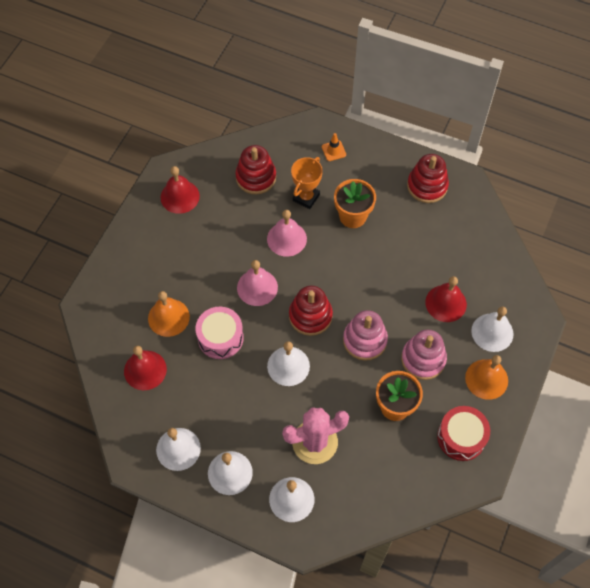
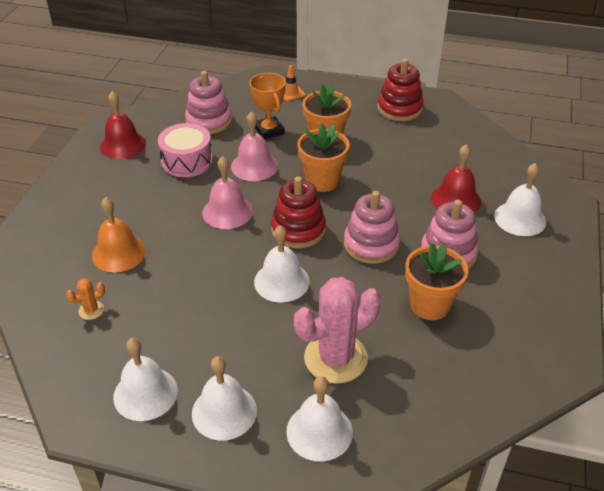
camera: 10 degrees left, 20 degrees down
red bell [124,346,167,390] -> orange cactus [66,278,105,320]
pink drum [196,307,244,359] -> pink drum moved to [158,123,213,177]
red stacking toy [235,145,276,194] -> pink stacking toy [185,71,232,134]
orange trophy [291,157,323,209] -> orange trophy turned 45 degrees counterclockwise [250,73,286,140]
red drum [437,406,490,461] -> none
orange bell [465,355,508,400] -> none
none -> orange flower pot [298,124,350,192]

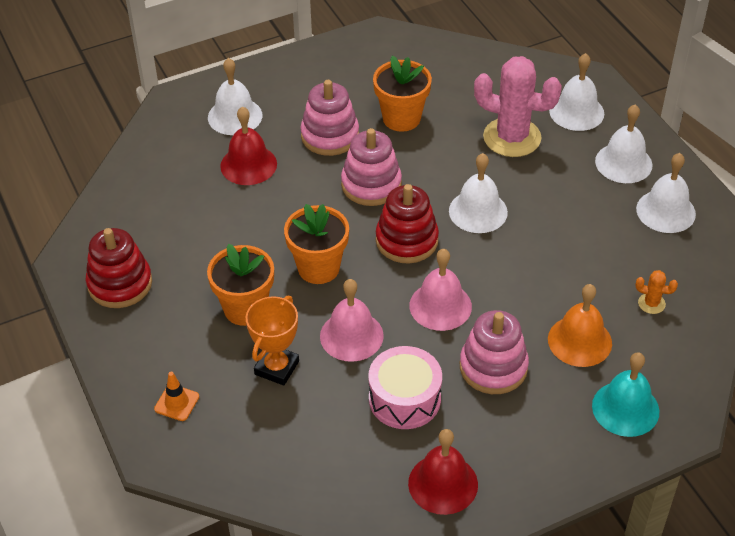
camera: 130 degrees left, 5 degrees up
pink stacking toy [185,71,232,134] -> pink stacking toy moved to [460,310,529,394]
none -> turquoise bell [592,352,659,437]

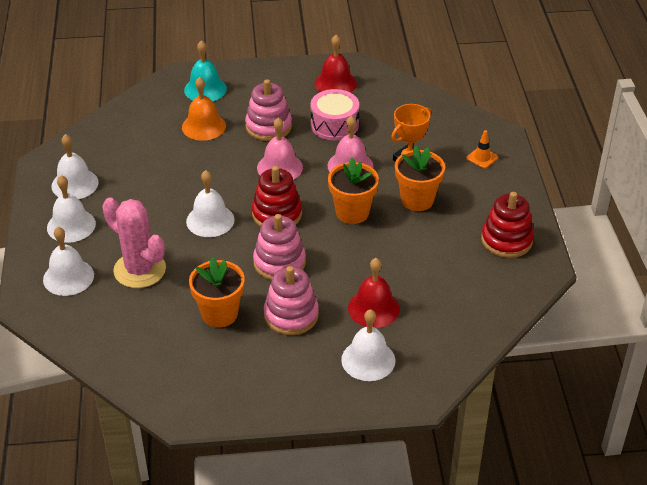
camera: 160 degrees left, 5 degrees down
orange cactus [635,270,678,314] -> none

